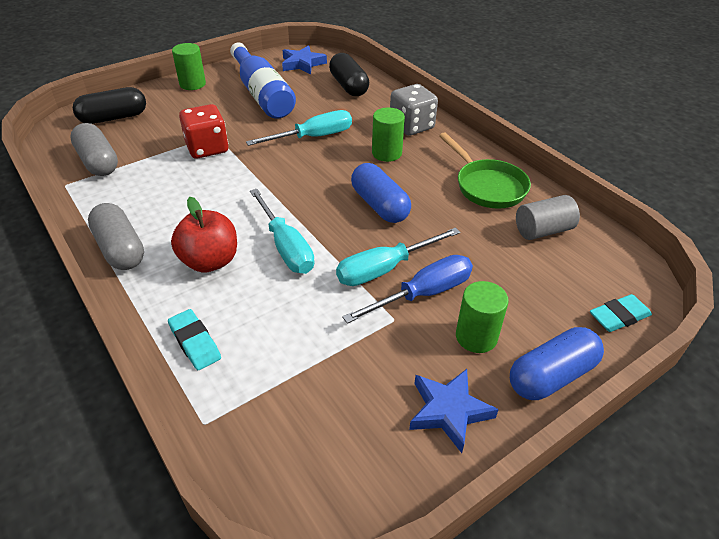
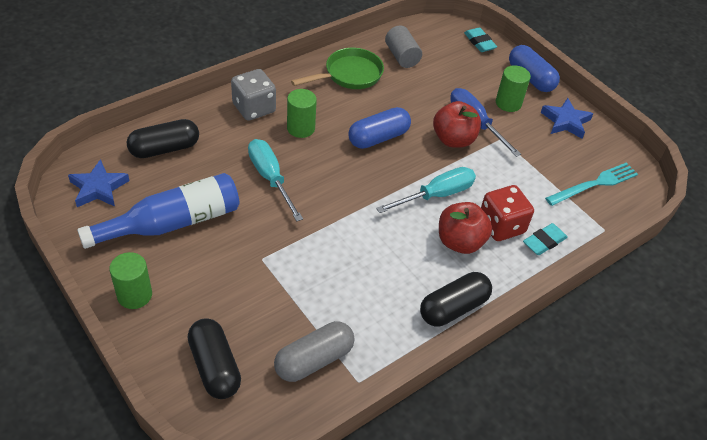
camera: 95 degrees left, 5 degrees up
grey capsule [88,203,144,270] -> black capsule [420,272,492,327]
red dice [179,104,228,159] -> red dice moved to [481,185,534,241]
turquoise screwdriver [336,227,460,286] -> red apple [433,101,481,148]
none -> turquoise fork [545,163,638,206]

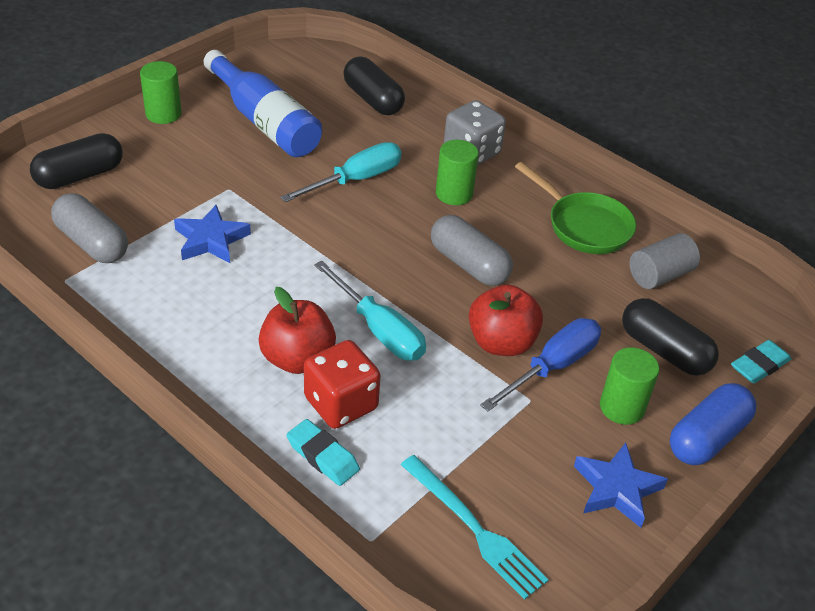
camera: 80 degrees right, 5 degrees down
blue star [68,159,130,207] -> blue star moved to [174,205,251,263]
blue capsule [348,107,411,149] -> grey capsule [431,215,513,286]
black capsule [420,272,492,327] -> black capsule moved to [622,298,719,376]

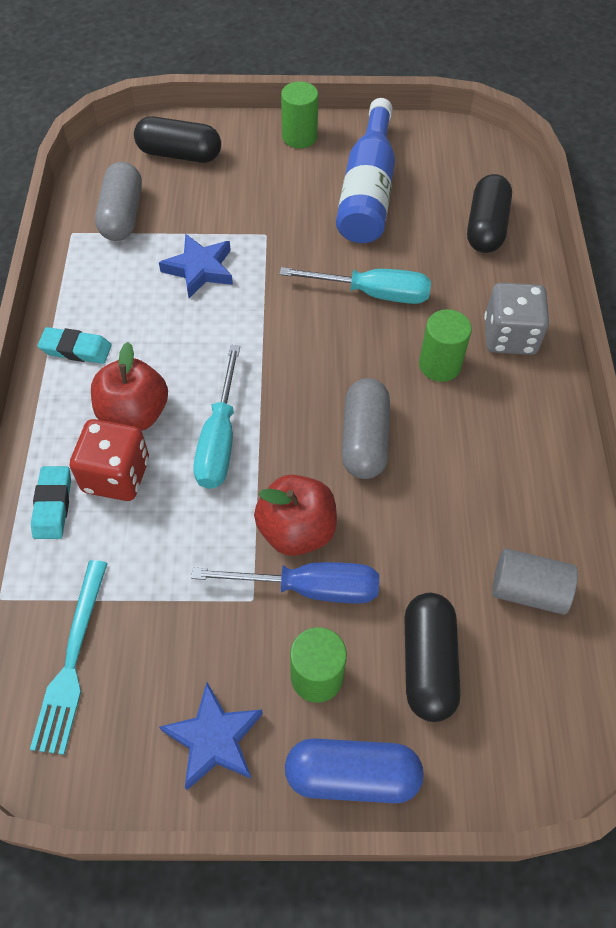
camera: 50 degrees right, 15 degrees up
green pan [515,162,636,254] -> none
turquoise eraser [731,340,791,383] -> turquoise eraser moved to [38,327,112,364]

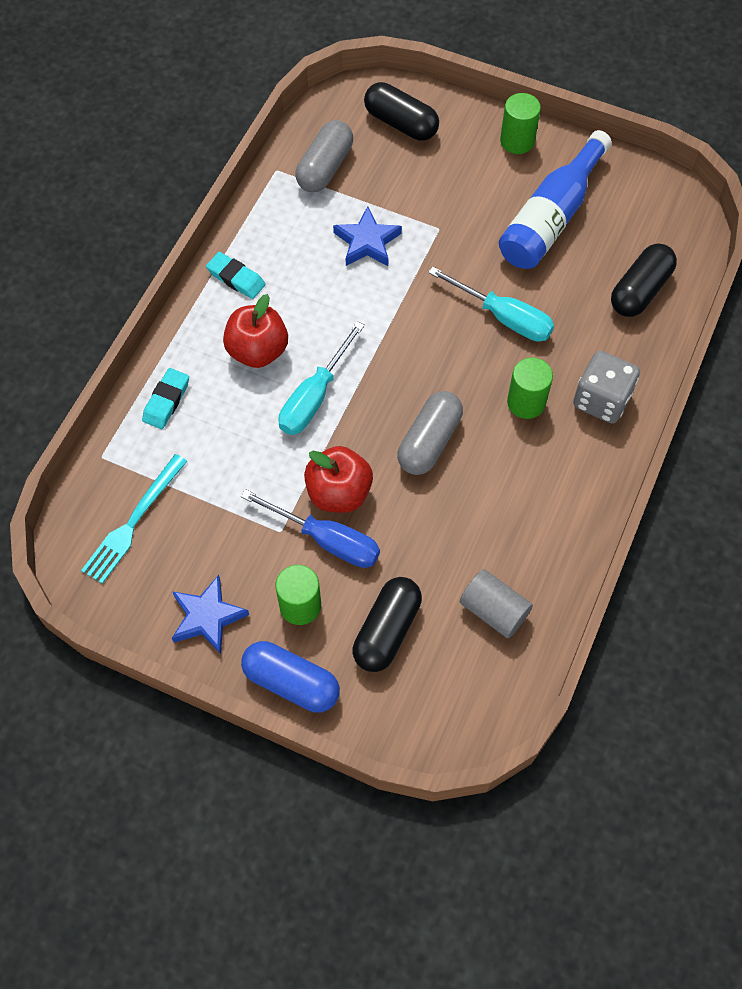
camera: 25 degrees right, 5 degrees up
red dice [70,419,149,501] -> none

